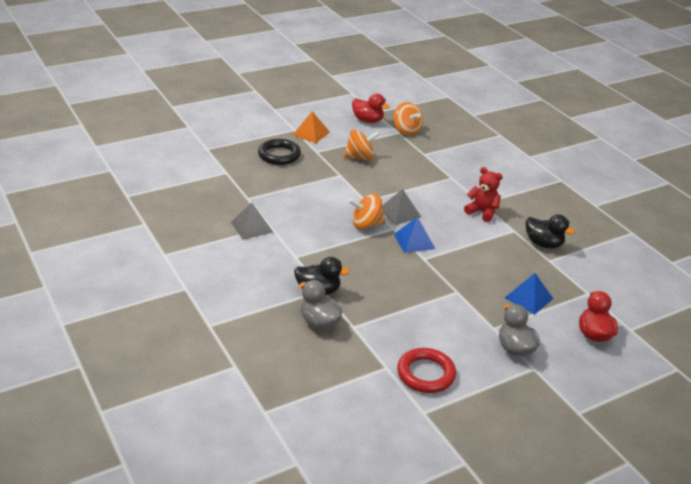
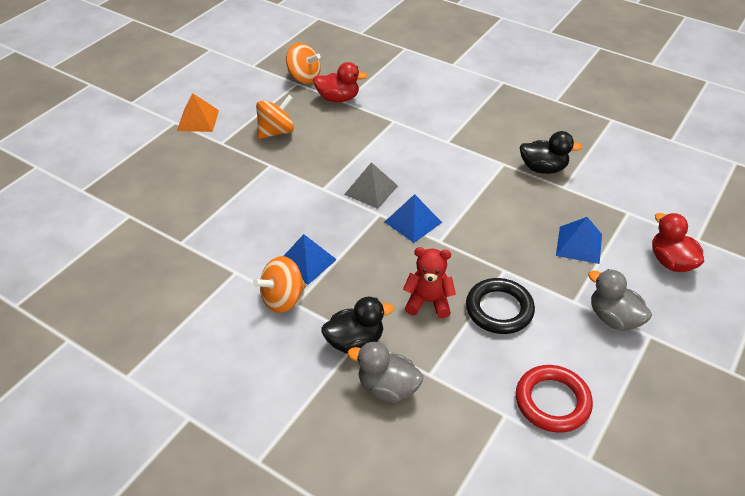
camera: 25 degrees left, 10 degrees up
grey pyramid [231,202,273,240] -> none
black ring [258,139,301,165] -> black ring moved to [466,278,535,334]
orange spinning top [348,194,385,229] -> orange spinning top moved to [253,256,306,313]
red duck [352,94,390,123] -> red duck moved to [313,62,367,102]
red teddy bear [464,167,503,222] -> red teddy bear moved to [403,247,456,318]
none -> blue pyramid [284,234,337,285]

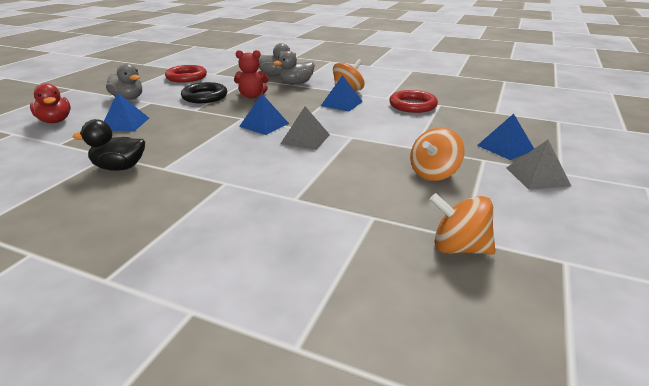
camera: 170 degrees right, 15 degrees down
orange pyramid [177,93,219,132] -> grey pyramid [507,140,571,190]
red duck [313,62,367,102] -> none
black duck [322,297,394,354] -> grey duck [273,51,315,85]
none -> red ring [389,90,438,113]
none -> blue pyramid [477,114,534,160]

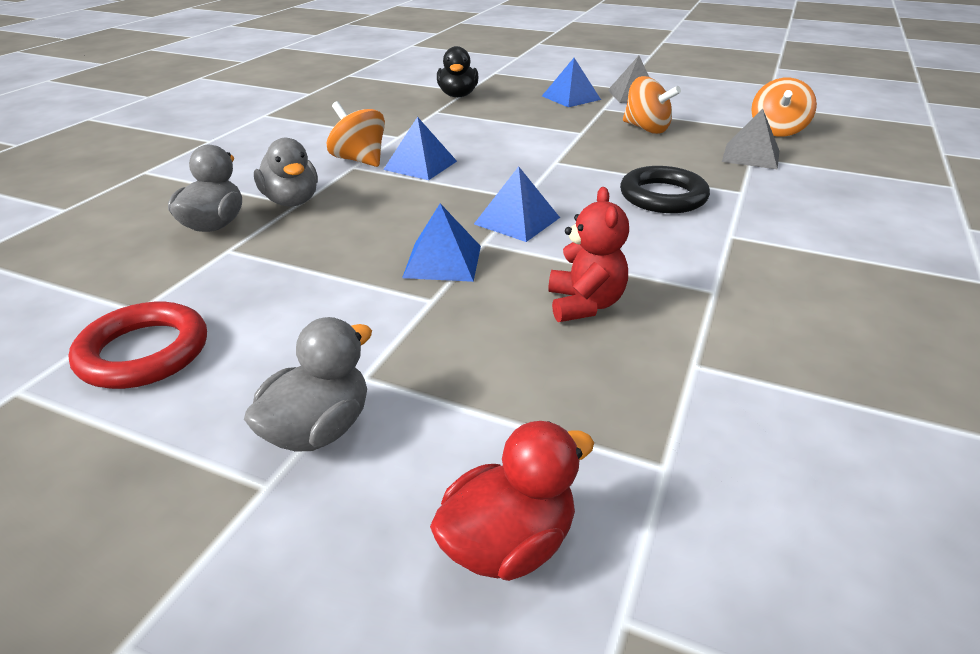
camera: 90 degrees left, 5 degrees up
black duck [73,119,145,171] -> black duck moved to [437,46,479,97]
blue pyramid [104,93,149,132] -> blue pyramid moved to [402,203,481,282]
black ring [181,82,227,103] -> black ring moved to [620,166,710,213]
red teddy bear [234,50,269,98] -> red teddy bear moved to [548,187,629,322]
grey pyramid [281,107,330,150] -> grey pyramid moved to [722,108,779,170]
red ring [389,90,438,113] -> none

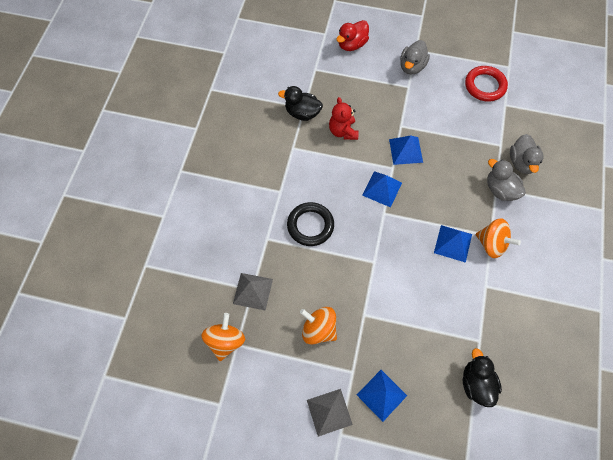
camera: 170 degrees right, 30 degrees up
none -> black duck [278,86,323,121]

